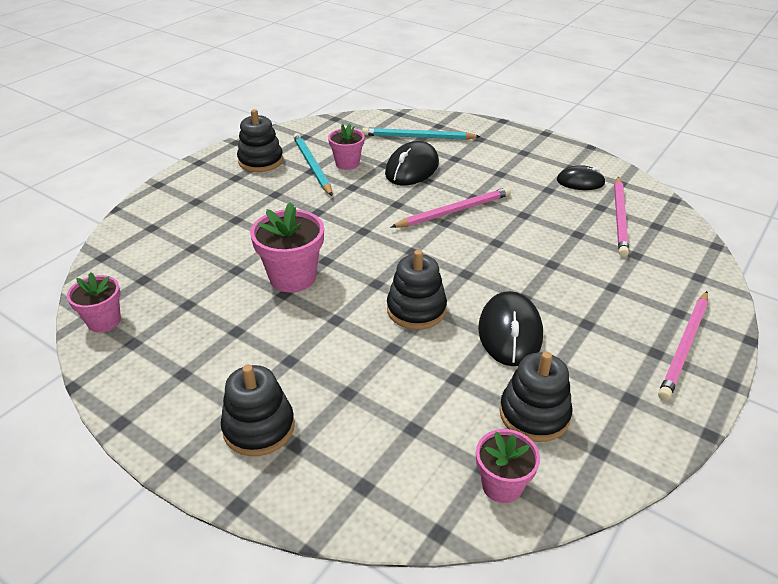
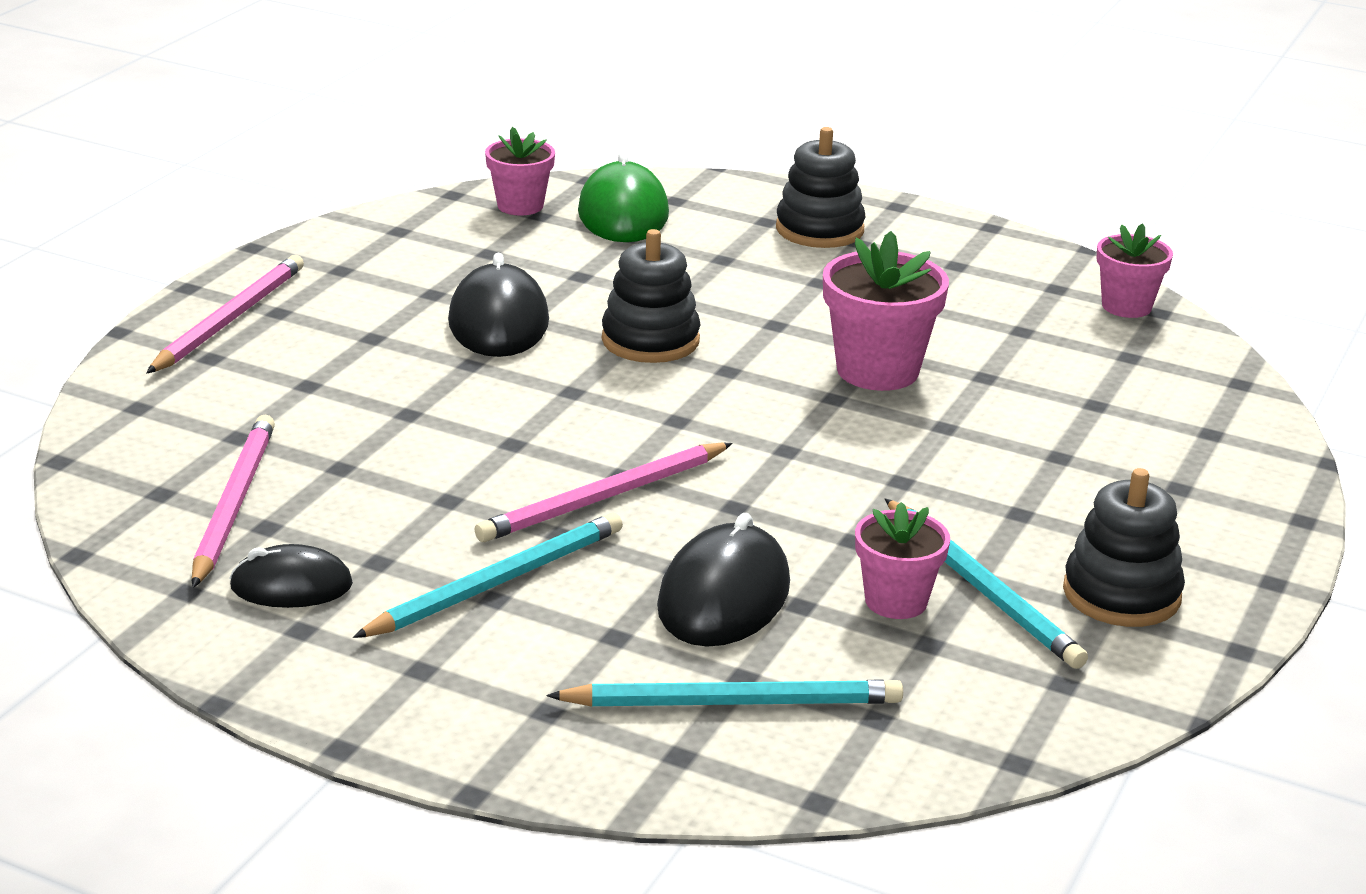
camera: 170 degrees right, 10 degrees down
black stacking toy [499,351,572,442] -> none
none -> turquoise pencil [353,513,623,638]
none -> green mouse [578,151,669,242]

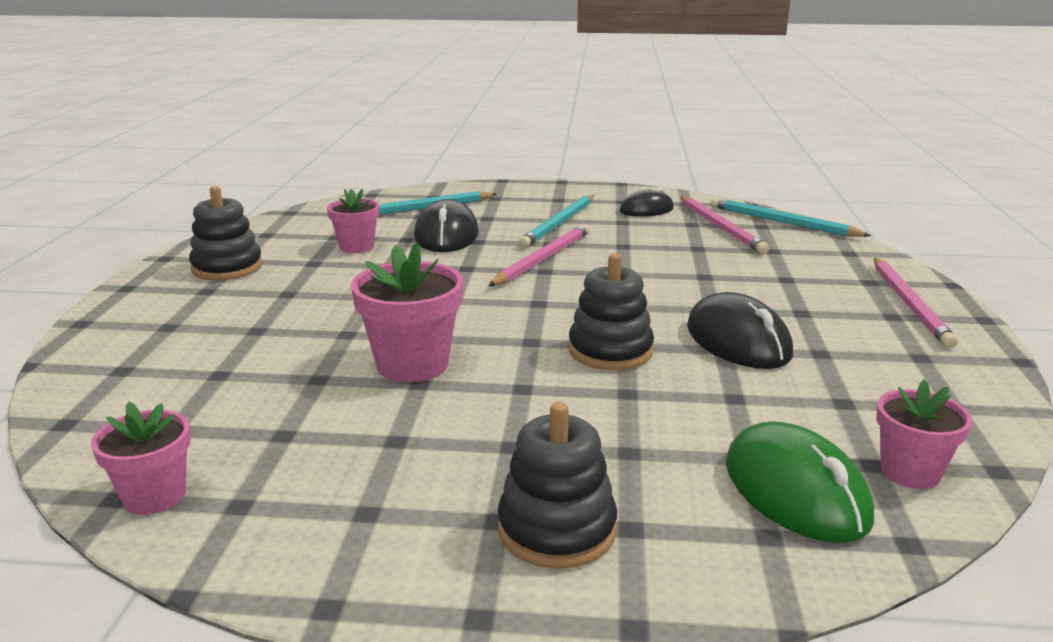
camera: 160 degrees right, 5 degrees down
turquoise pencil [885,499,1088,669] -> turquoise pencil moved to [711,197,871,237]

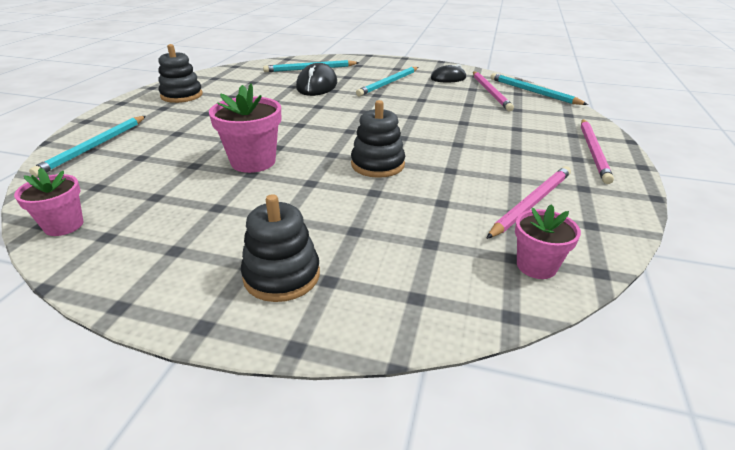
camera: 10 degrees right, 10 degrees up
pink flower pot [327,189,379,253] -> none
pink pencil [488,224,590,286] -> pink pencil moved to [486,166,571,239]
black mouse [687,292,793,369] -> none
green mouse [726,421,874,543] -> none
none -> turquoise pencil [29,116,146,177]

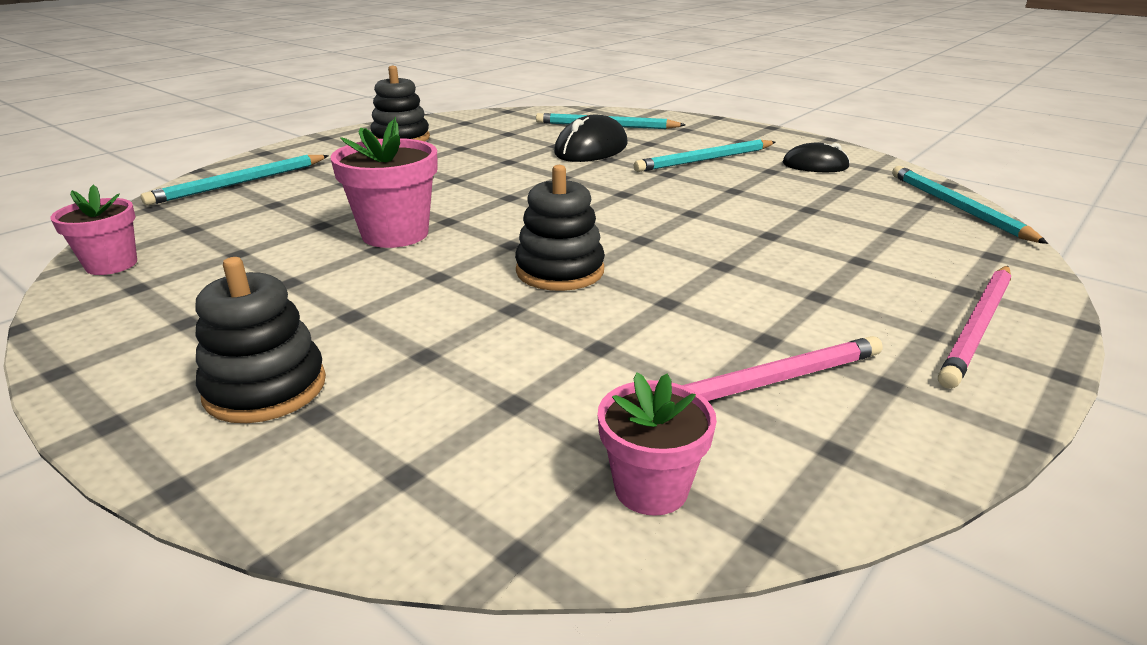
camera: 25 degrees right, 5 degrees down
pink pencil [473,71,514,112] -> none

